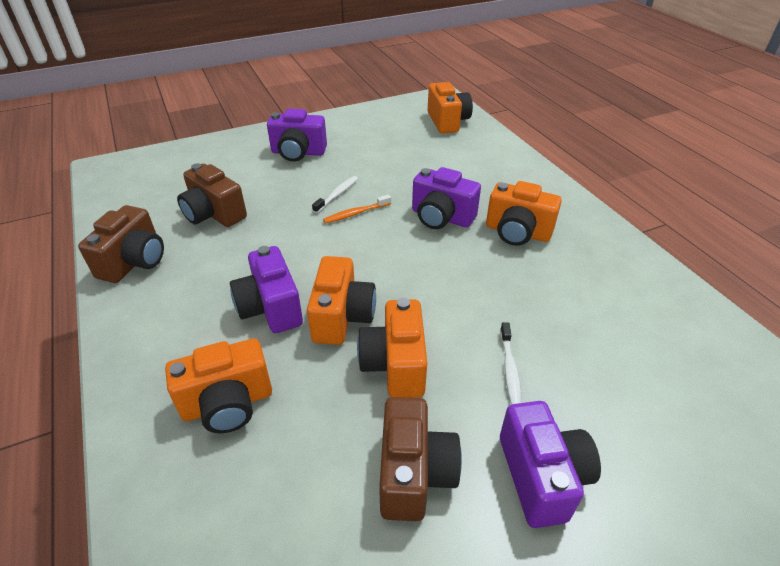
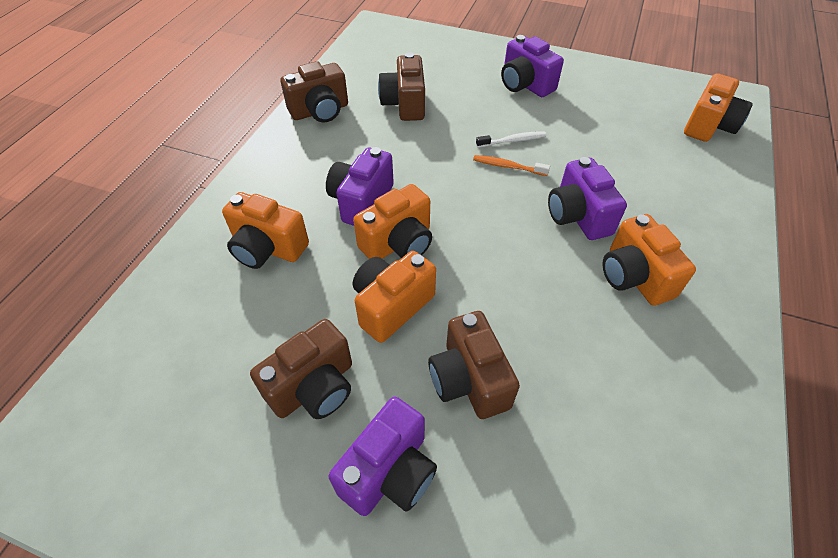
camera: 45 degrees right, 10 degrees up
white toothbrush [500,322,521,405] -> brown camera [428,311,520,419]

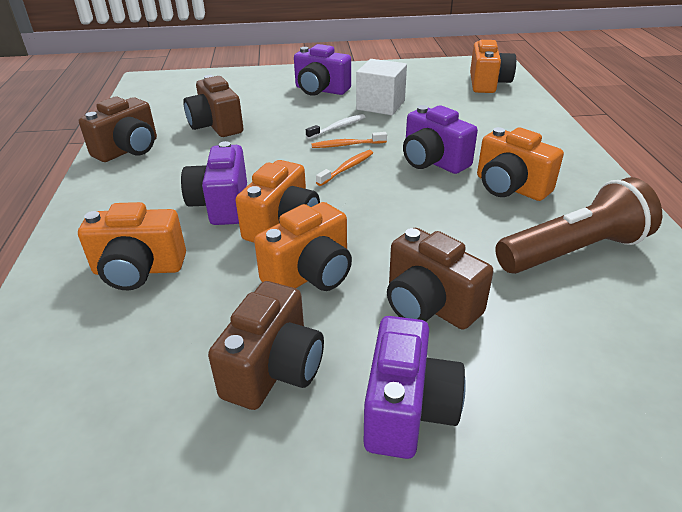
camera: 25 degrees left, 15 degrees down
orange camera [353,251,436,343] -> orange camera turned 150 degrees counterclockwise [254,202,352,291]
none -> orange toothbrush [316,150,373,186]
none -> white cube [356,59,407,115]
none -> brown flashlight [495,177,662,274]

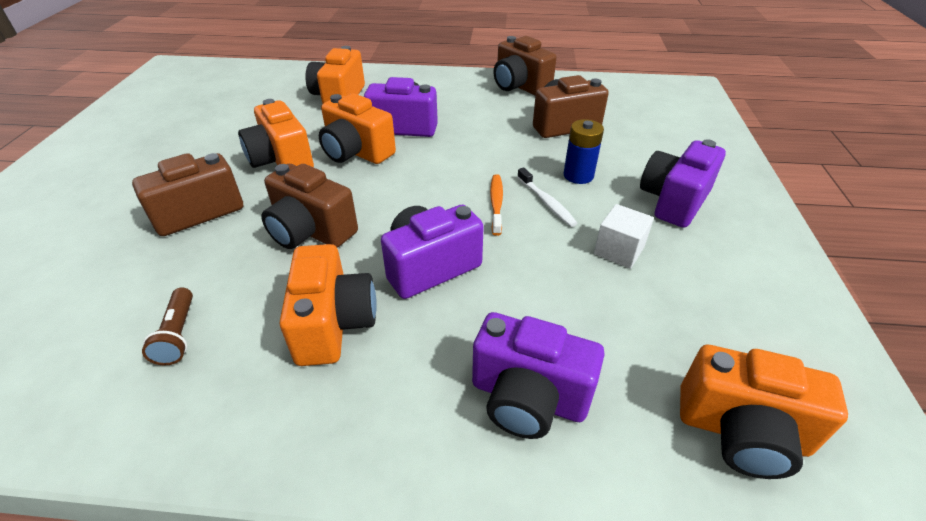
camera: 100 degrees right, 5 degrees up
brown camera [208,281,324,410] -> brown camera moved to [261,164,358,249]
orange toothbrush [316,150,373,186] -> none
white cube [356,59,407,115] -> white cube [594,204,654,269], size x0.65
purple camera [364,316,466,459] -> purple camera moved to [472,312,605,439]
orange camera [477,127,564,201] -> orange camera turned 120 degrees clockwise [279,244,377,366]
brown flashlight [495,177,662,274] -> brown flashlight [142,288,193,365], size x0.45
none -> blue battery [564,119,604,184]

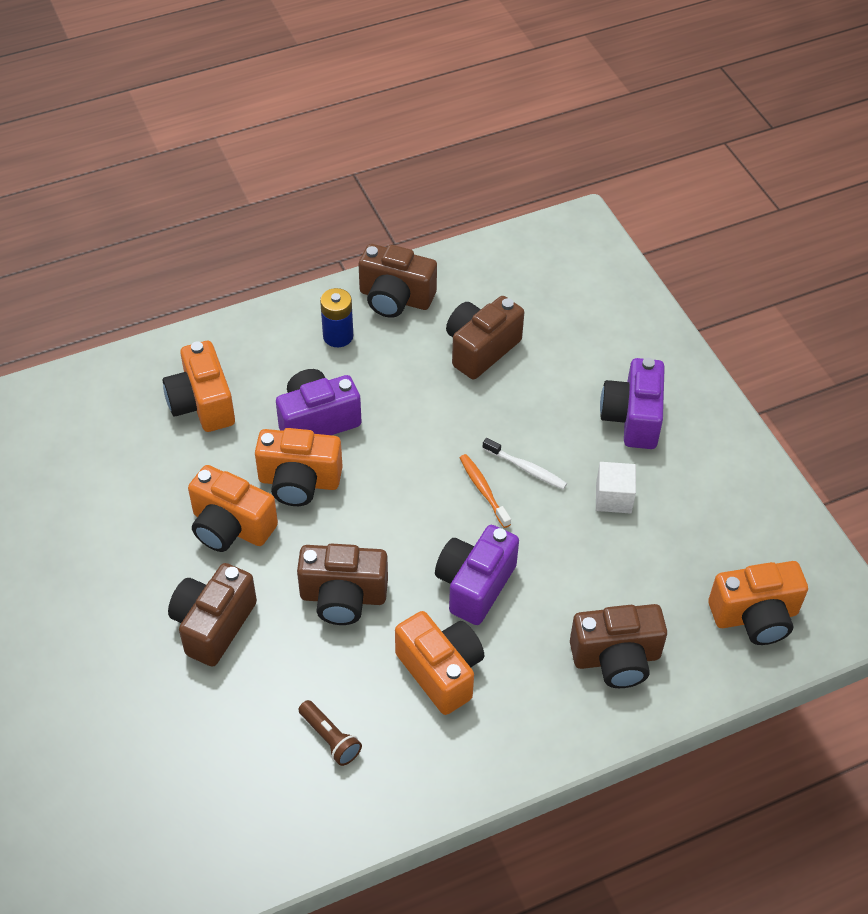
camera: 30 degrees left, 10 degrees up
purple camera [472,312,605,439] -> brown camera [570,604,667,688]
blue battery [564,119,604,184] -> blue battery moved to [320,288,353,347]

